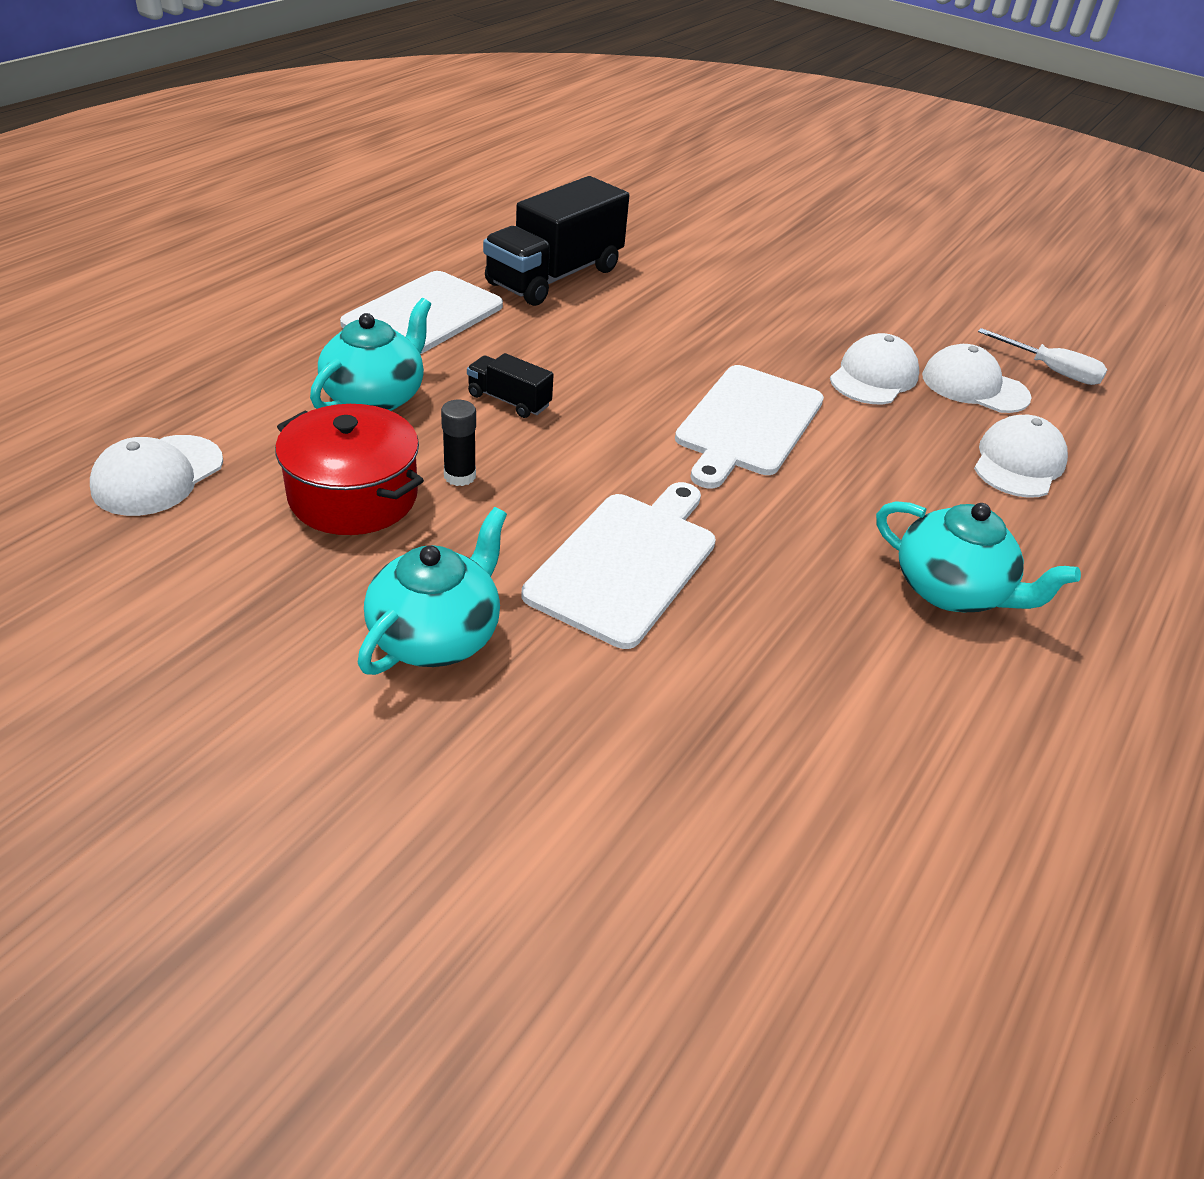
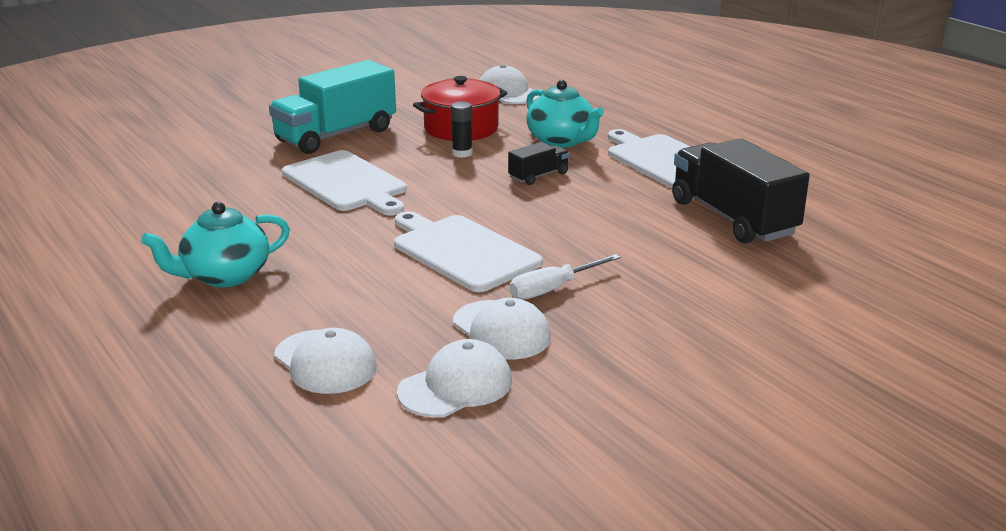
camera: 115 degrees right, 15 degrees down
turquoise teapot [358,507,507,675] -> turquoise truck [269,60,396,154]
white screwdriver [978,328,1107,385] -> white screwdriver moved to [510,254,620,300]

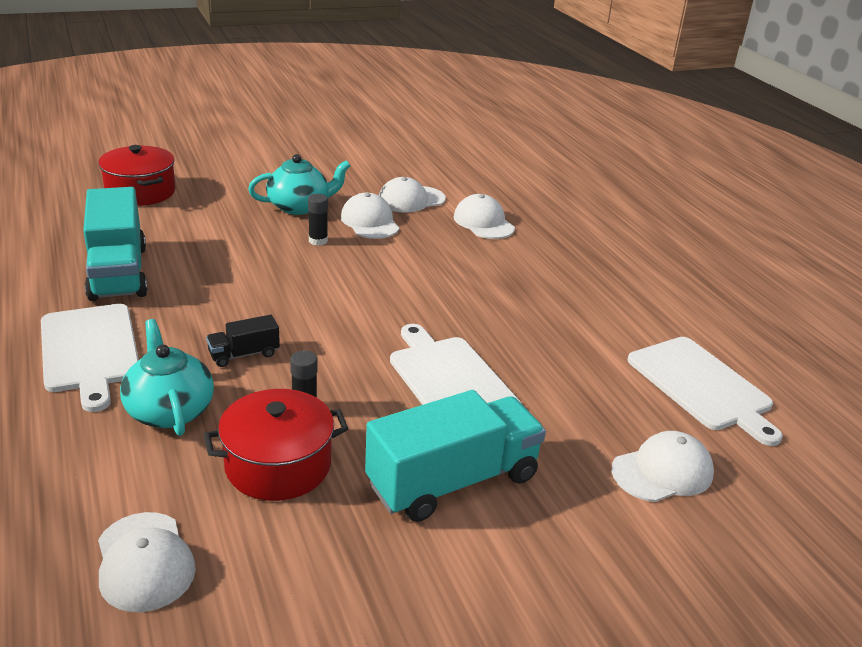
camera: 170 degrees left, 5 degrees up
turquoise teapot [141,202,290,287] -> turquoise teapot moved to [248,154,351,215]
white cutting board [394,211,543,292] -> white cutting board moved to [627,337,783,446]
white screwdriver [510,254,620,300] -> black glue stick [308,194,328,246]
black truck [672,138,810,244] -> turquoise truck [83,187,148,301]
none -> red pot [98,145,176,206]
none -> white cap [611,431,714,502]

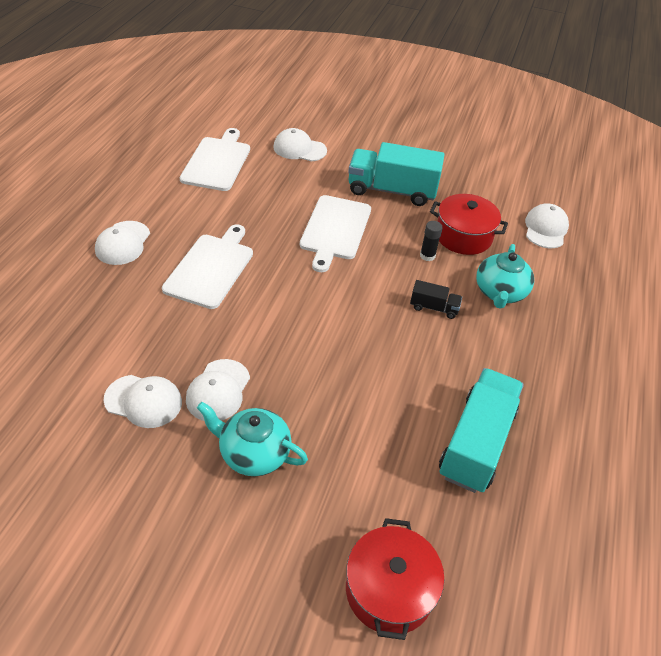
camera: 140 degrees left, 15 degrees up
white cutting board [41,304,139,412] -> white cutting board moved to [162,224,253,309]
black glue stick [308,194,328,246] -> none
white cap [454,194,515,239] -> white cap moved to [95,221,150,265]

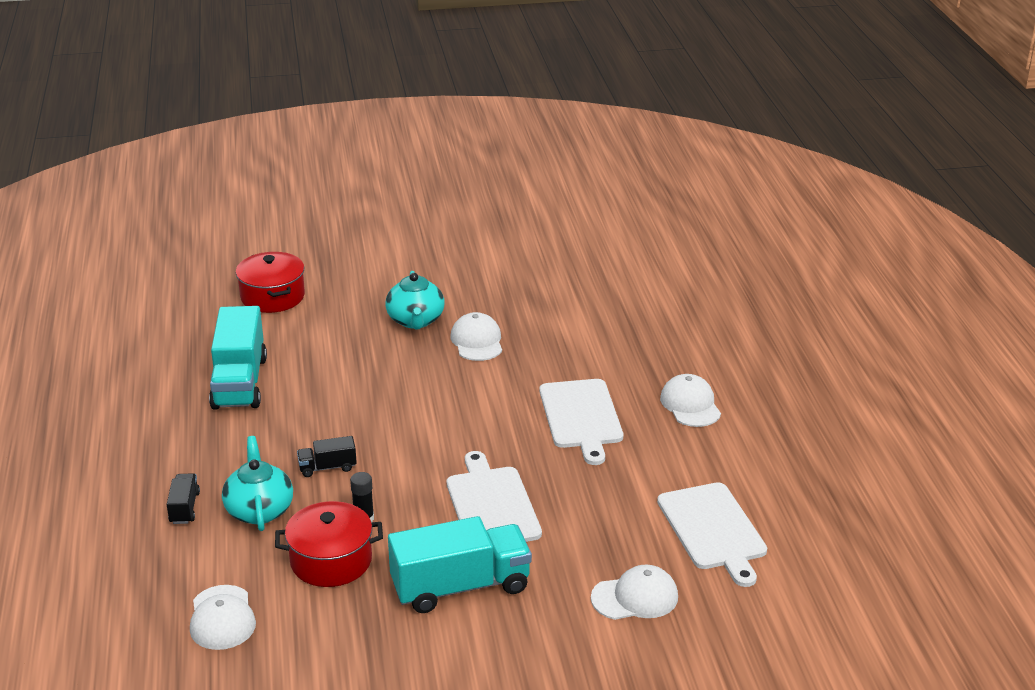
camera: 155 degrees right, 15 degrees down
white cap [103,375,182,428] -> none
turquoise teapot [197,402,308,476] -> turquoise teapot turned 90 degrees clockwise [385,271,445,330]
none -> black truck [167,473,200,524]

